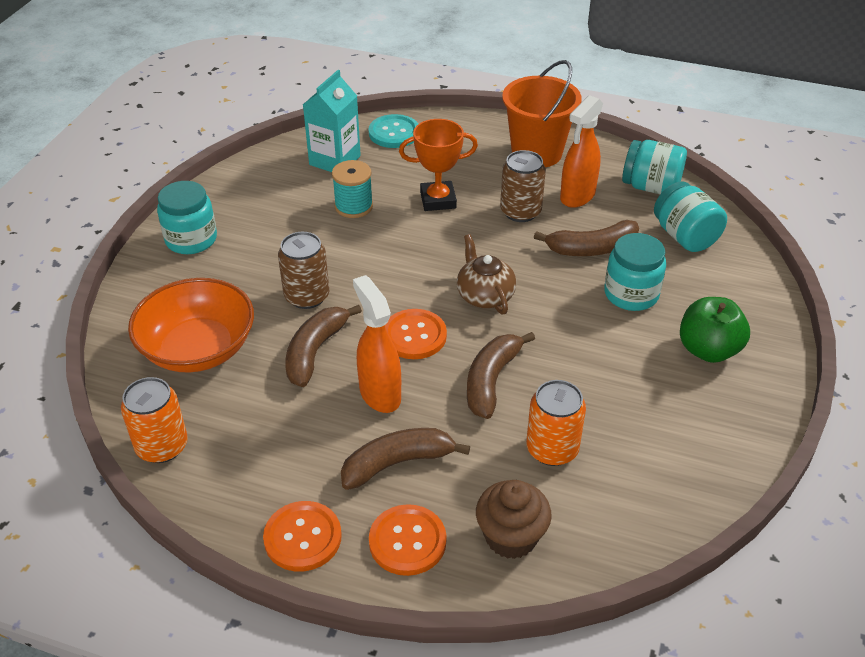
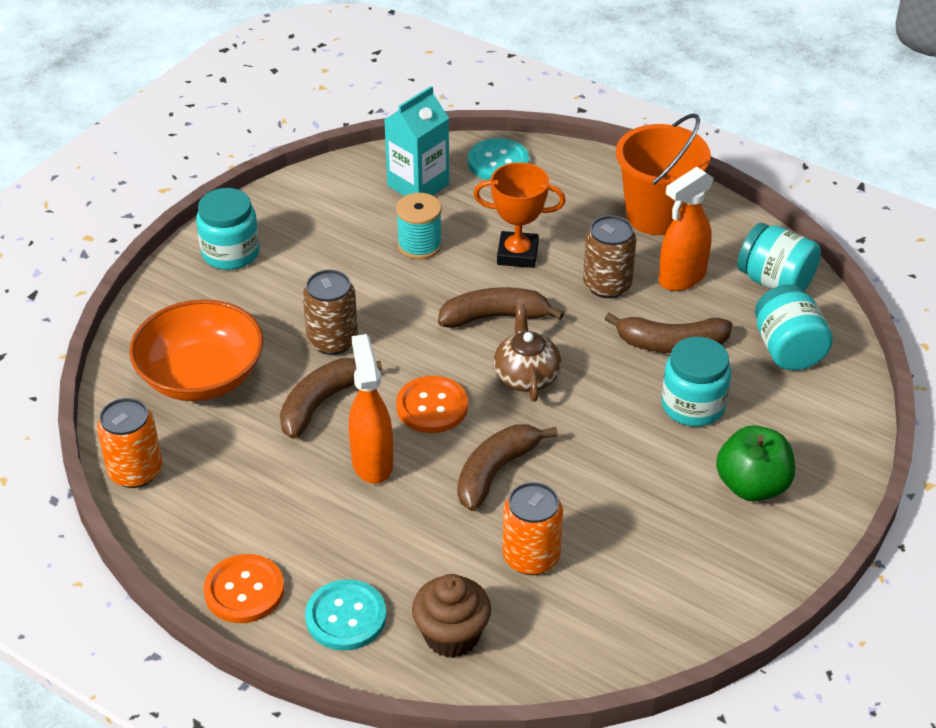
camera: 15 degrees right, 0 degrees up
brown banana [341,428,470,490] -> brown banana moved to [438,287,564,328]
orange button [369,504,447,576] -> turquoise button [305,579,386,651]

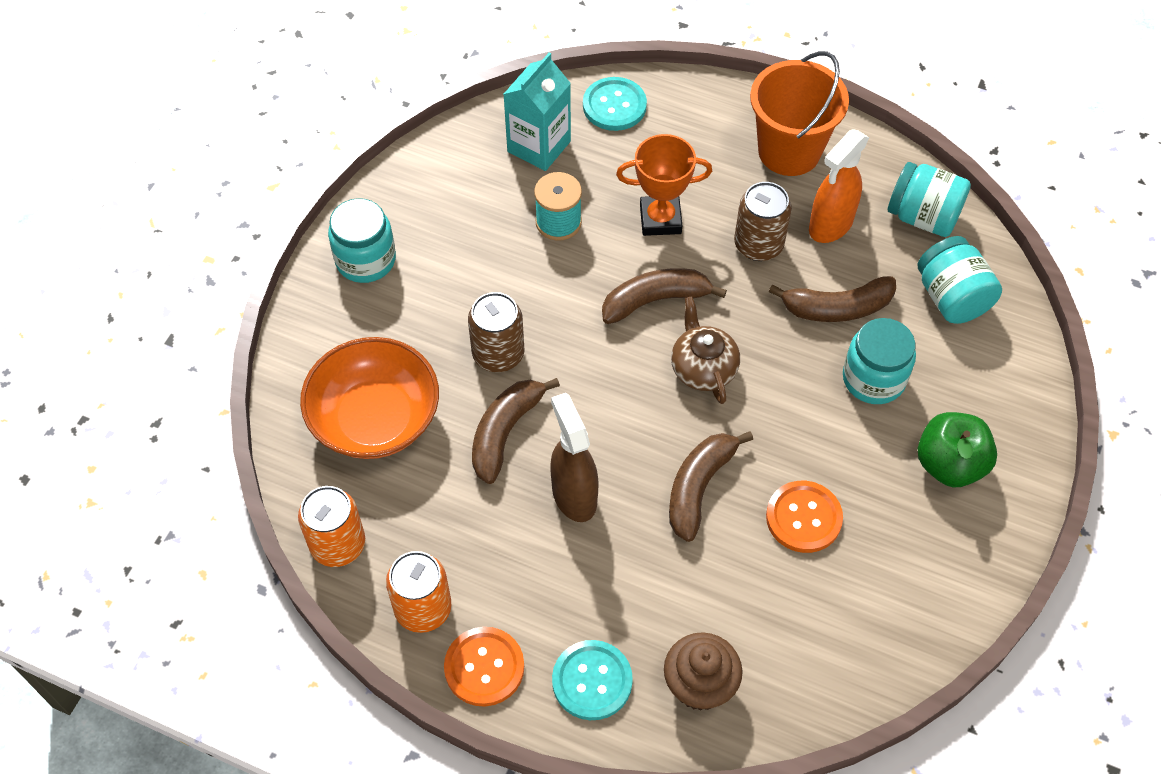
camera: 10 degrees left, 15 degrees up
orange spray bottle [349,334,393,484] -> brown spray bottle [550,393,598,522]
orange button [396,376,468,433] -> orange button moved to [766,481,843,553]
orange can [502,482,563,575] -> orange can moved to [386,551,451,633]

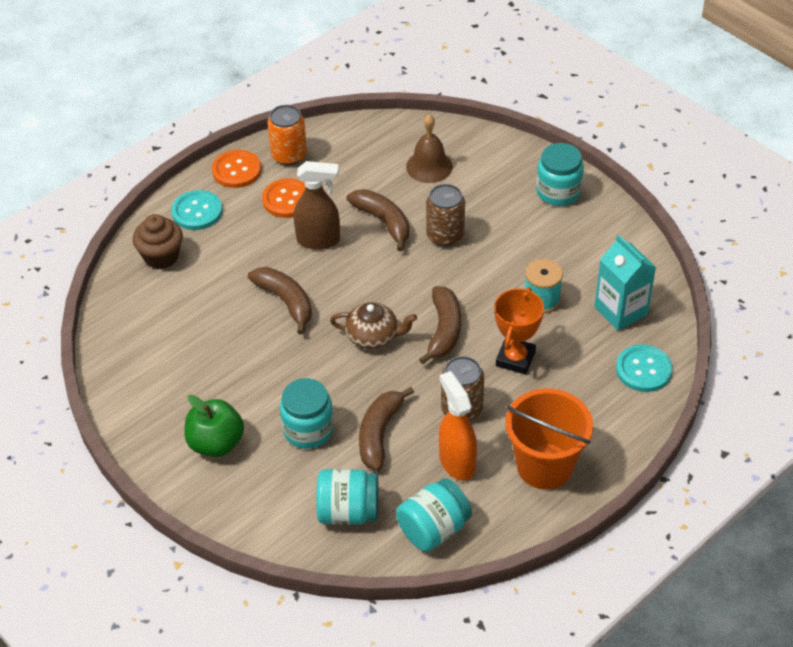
camera: 115 degrees right, 10 degrees down
orange can [298,486,365,567] -> none
orange bowl [300,337,439,459] -> brown bell [406,114,453,183]
orange button [766,481,843,553] -> orange button moved to [262,178,305,218]

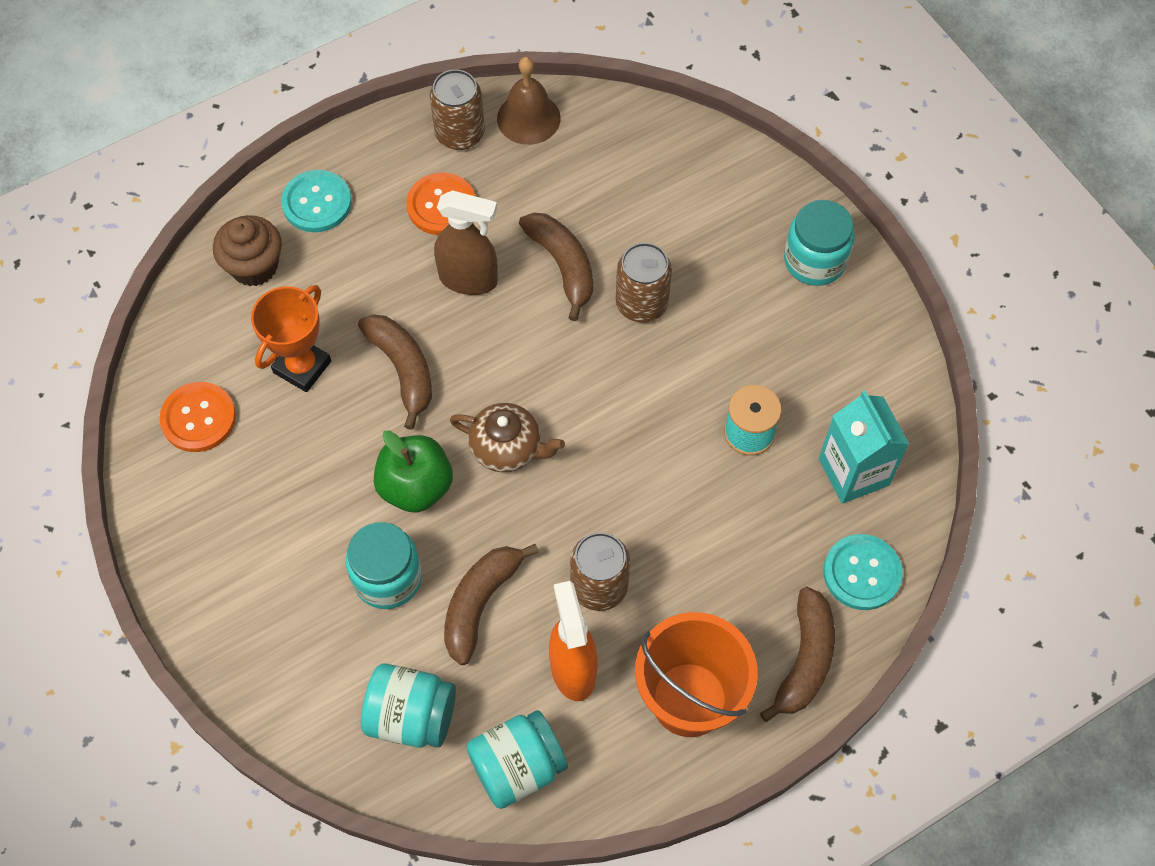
camera: 10 degrees right, 15 degrees up
green apple [184,395,244,457] -> green apple moved to [374,430,453,512]
orange button [212,150,261,188] -> orange button moved to [160,382,236,452]
orange can [267,105,307,165] -> brown can [430,69,485,150]
brown bell [406,114,453,183] -> brown bell moved to [497,57,561,145]
brown banana [419,286,461,364] -> brown banana moved to [760,587,835,722]
orange trophy [494,287,544,374] -> orange trophy moved to [251,285,331,392]

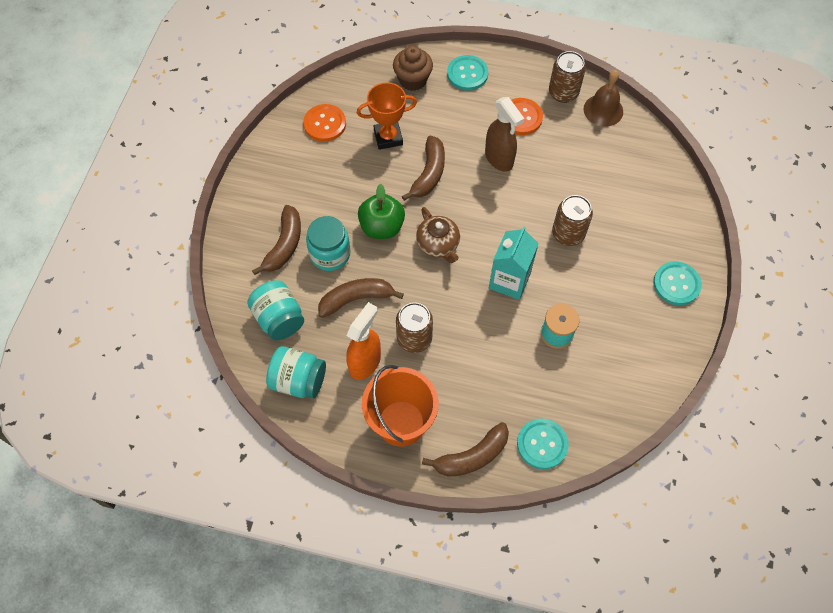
camera: 45 degrees right, 0 degrees up
brown banana [519,213,593,321] -> brown banana moved to [252,205,301,275]
turquoise jar [784,200,855,286] -> turquoise button [653,262,702,305]
turquoise carton [819,391,909,504] -> turquoise carton moved to [489,226,539,300]

